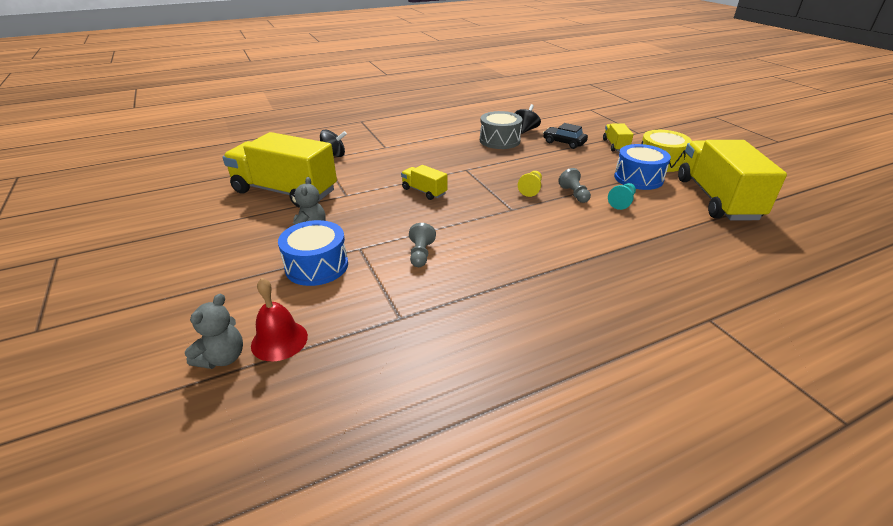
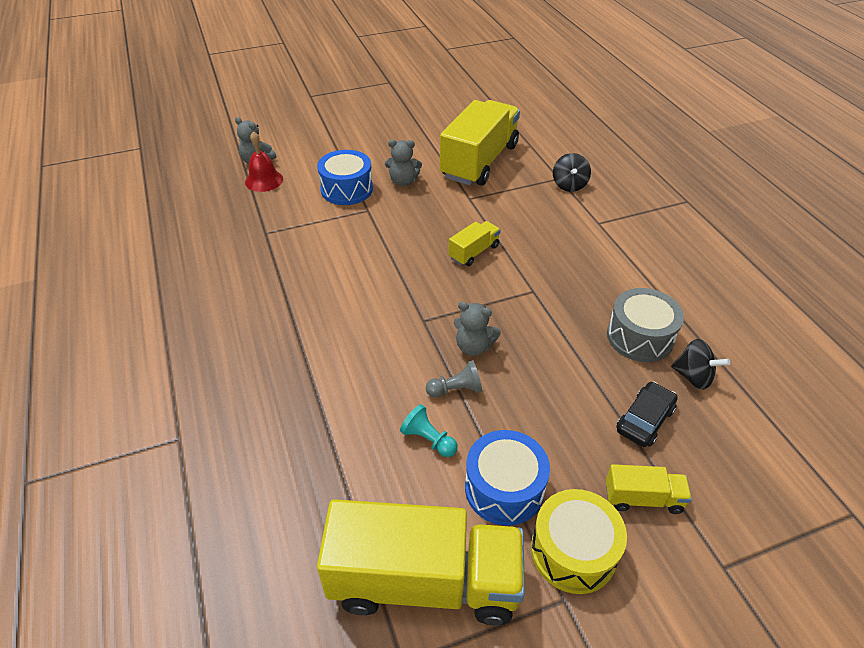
camera: 95 degrees right, 10 degrees up
grey pawn [409,223,436,267] -> none
yellow pawn [518,171,542,197] -> grey teddy bear [454,302,501,356]

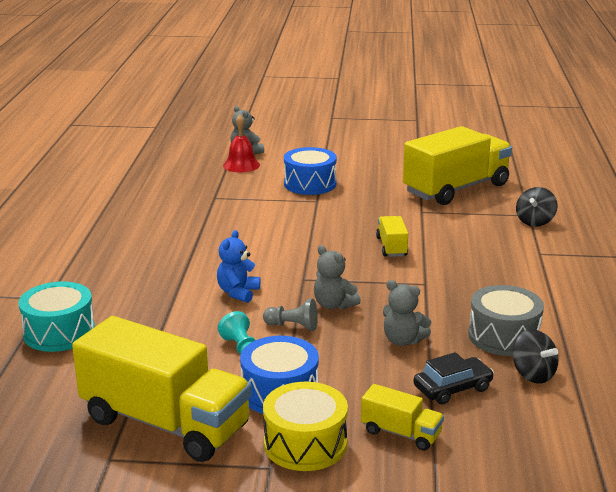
camera: 25 degrees right, 20 degrees down
grey teddy bear [385,139,422,186] -> grey teddy bear moved to [383,280,431,346]
yellow truck [449,221,501,266] -> yellow truck turned 75 degrees counterclockwise [376,216,408,257]
none -> turquoise drum [19,281,95,352]
none -> blue teddy bear [217,230,260,303]

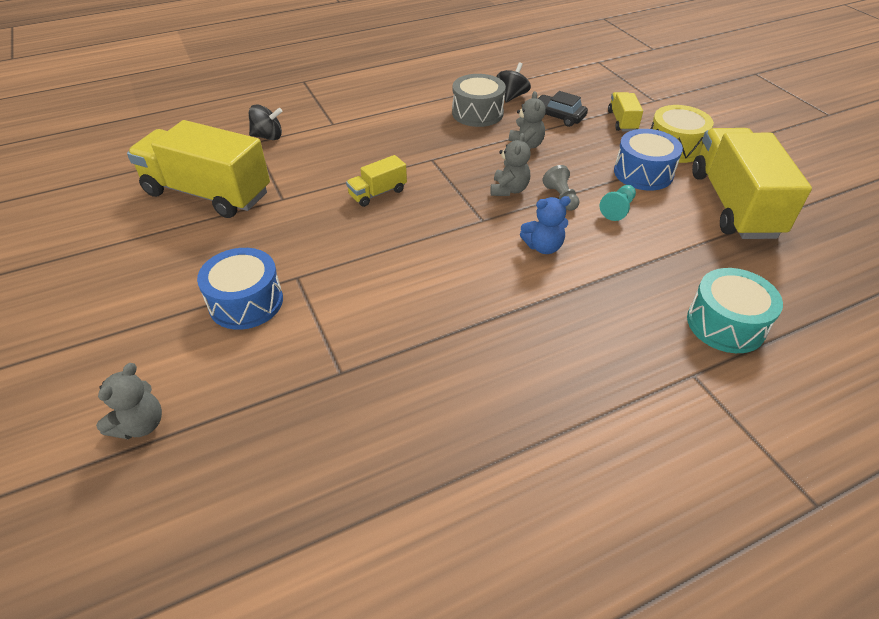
camera: 120 degrees left, 20 degrees up
red bell [223,114,260,173] -> none

